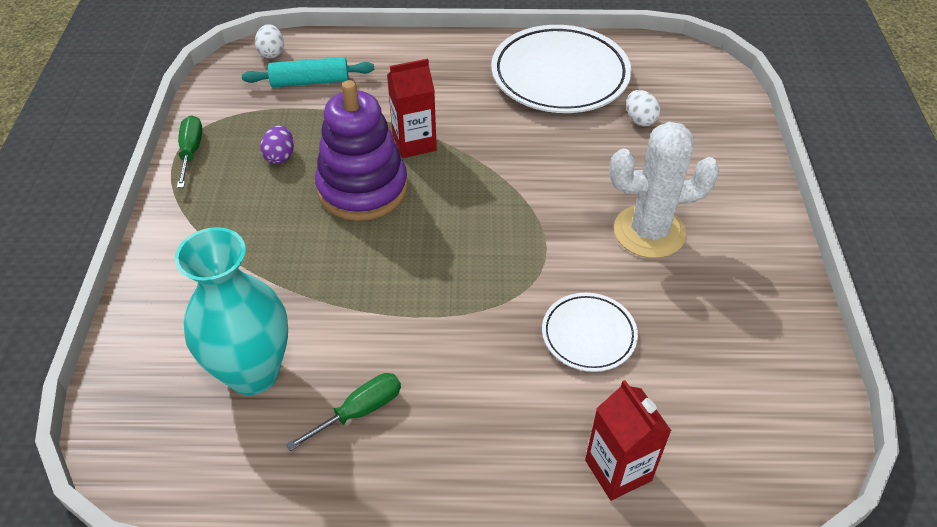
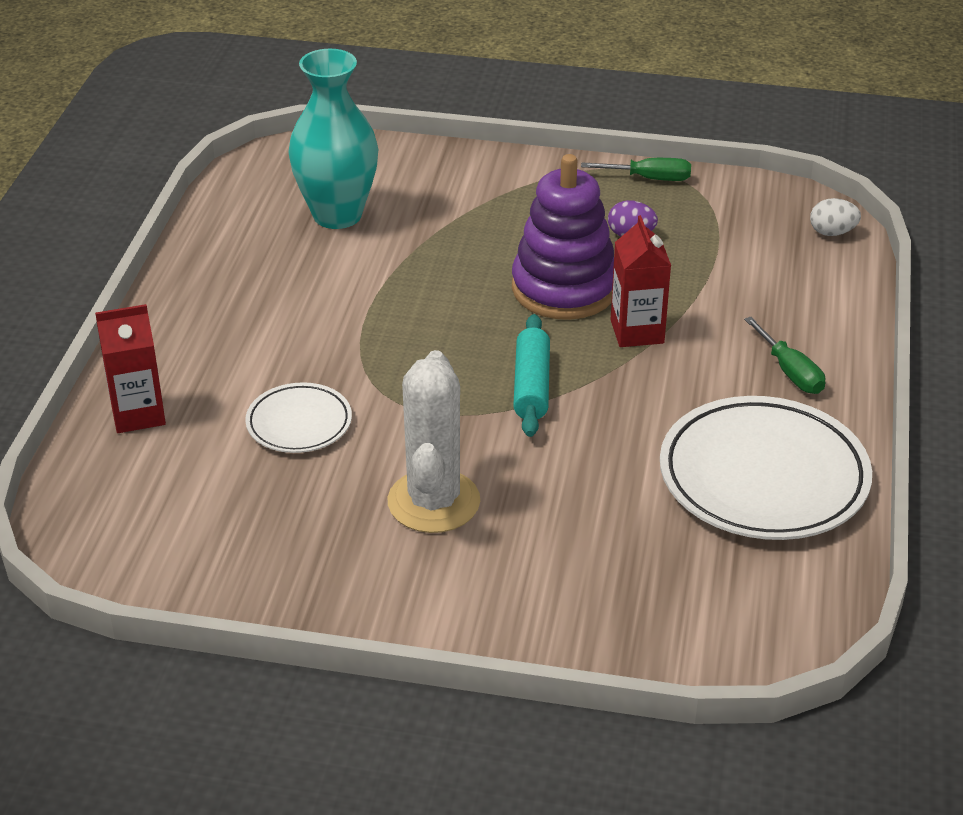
camera: 100 degrees right, 10 degrees down
turquoise rolling pin [242,57,374,87] -> turquoise rolling pin moved to [513,314,550,437]
green screwdriver [286,373,401,451] -> green screwdriver moved to [744,317,825,394]
white egg [626,90,660,126] -> none

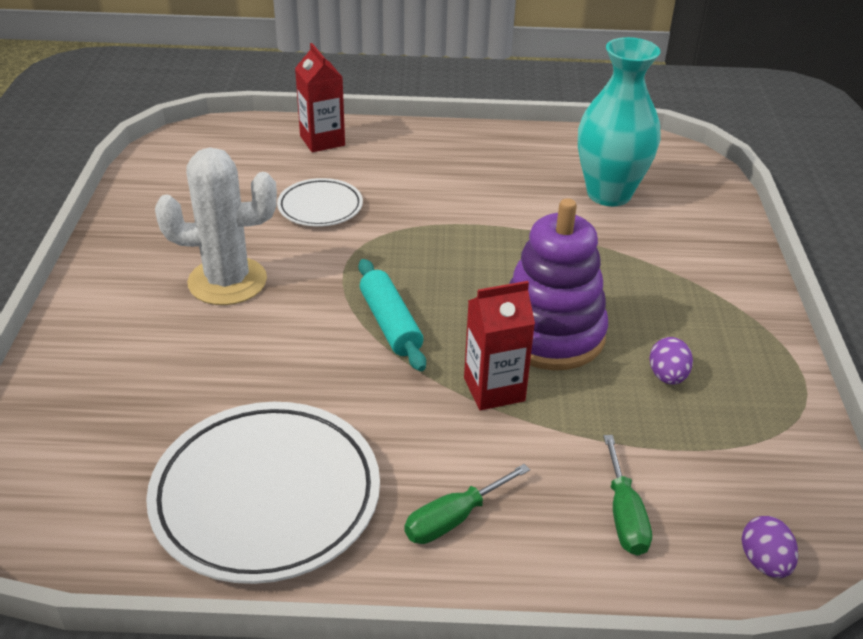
camera: 80 degrees right, 0 degrees up
turquoise rolling pin [513,314,550,437] -> turquoise rolling pin turned 75 degrees clockwise [359,259,426,371]
green screwdriver [581,158,691,181] -> green screwdriver moved to [604,435,652,556]
white egg [810,198,861,236] -> purple egg [742,516,798,578]

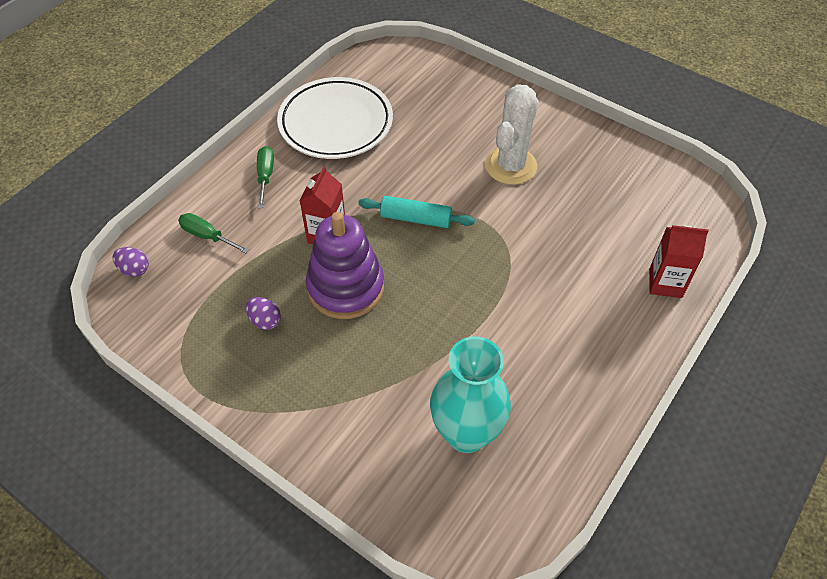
camera: 125 degrees right, 15 degrees up
white plate [277,178,363,227] -> none

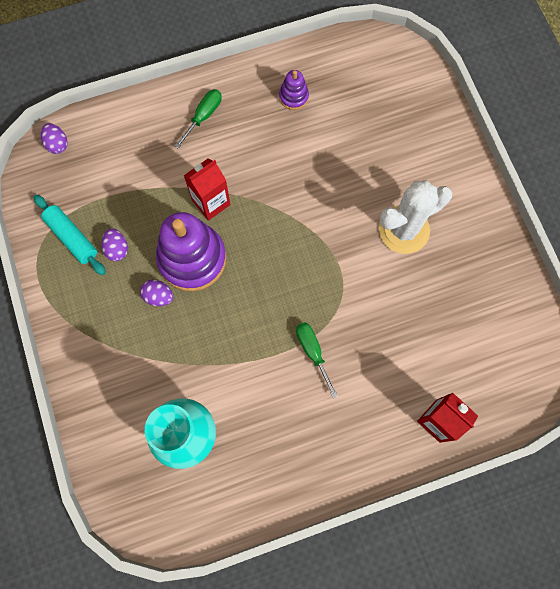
camera: 35 degrees right, 20 degrees up
green screwdriver [178,213,249,253] -> green screwdriver moved to [296,322,338,398]
white plate [277,77,393,159] -> purple stacking toy [279,70,309,110]
turquoise rolling pin [358,196,475,228] -> turquoise rolling pin moved to [34,195,106,275]
none -> purple egg [140,280,173,306]

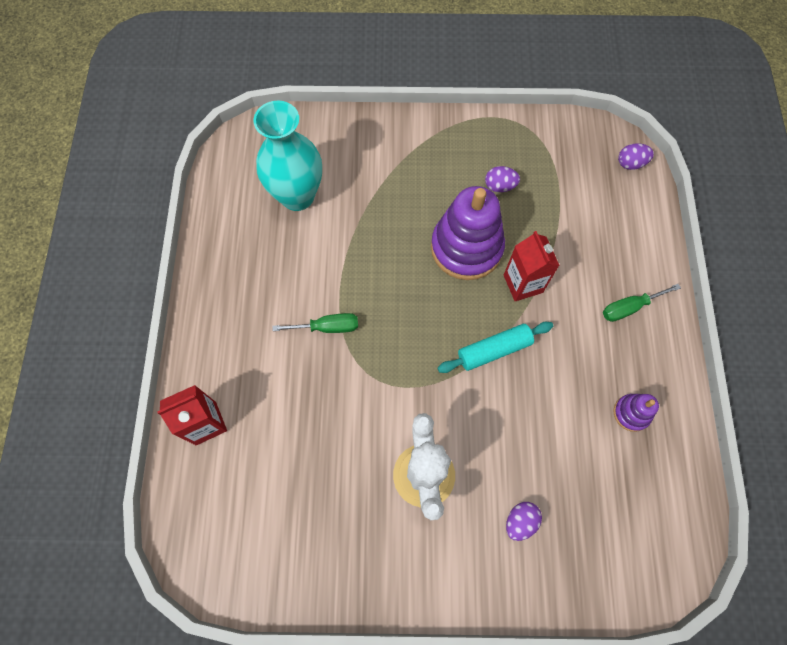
camera: 110 degrees right, 5 degrees down
turquoise rolling pin [34,195,106,275] -> turquoise rolling pin moved to [438,322,553,373]
purple egg [140,280,173,306] -> purple egg moved to [506,502,542,541]
green screwdriver [175,89,222,149] -> green screwdriver turned 105 degrees clockwise [603,284,681,322]

